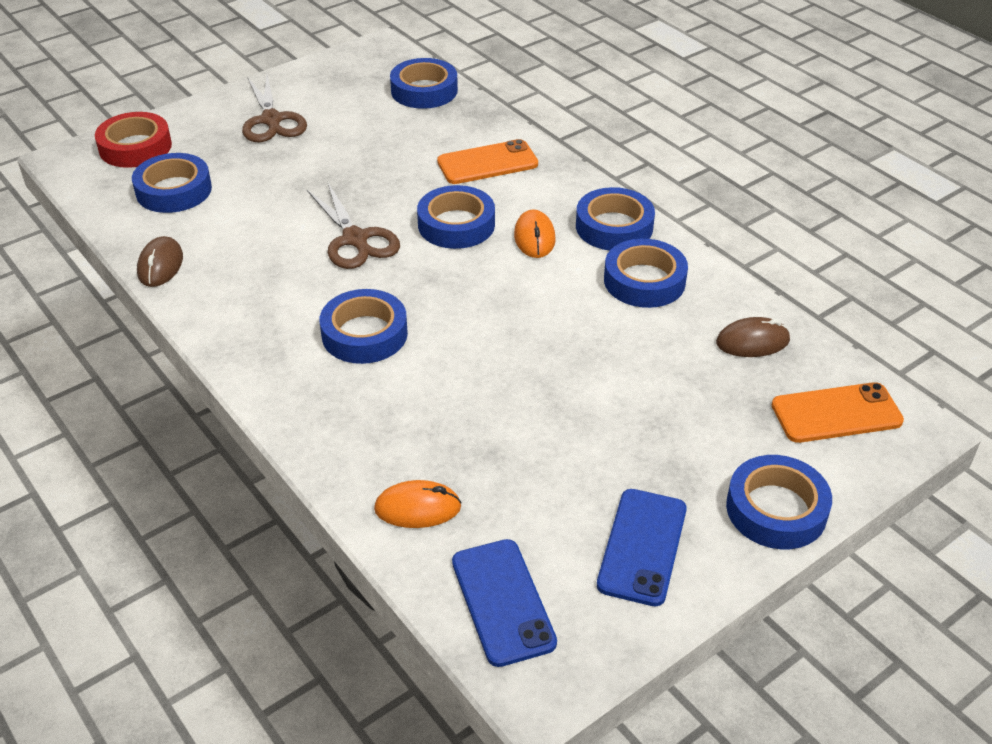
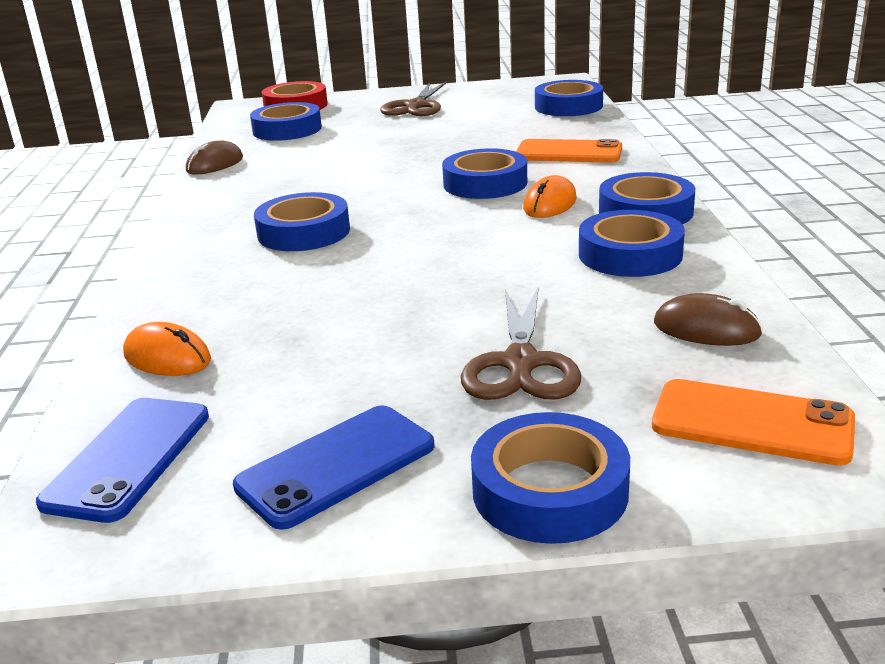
camera: 35 degrees right, 15 degrees down
brown scissors [307,183,400,269] -> brown scissors moved to [461,285,581,400]

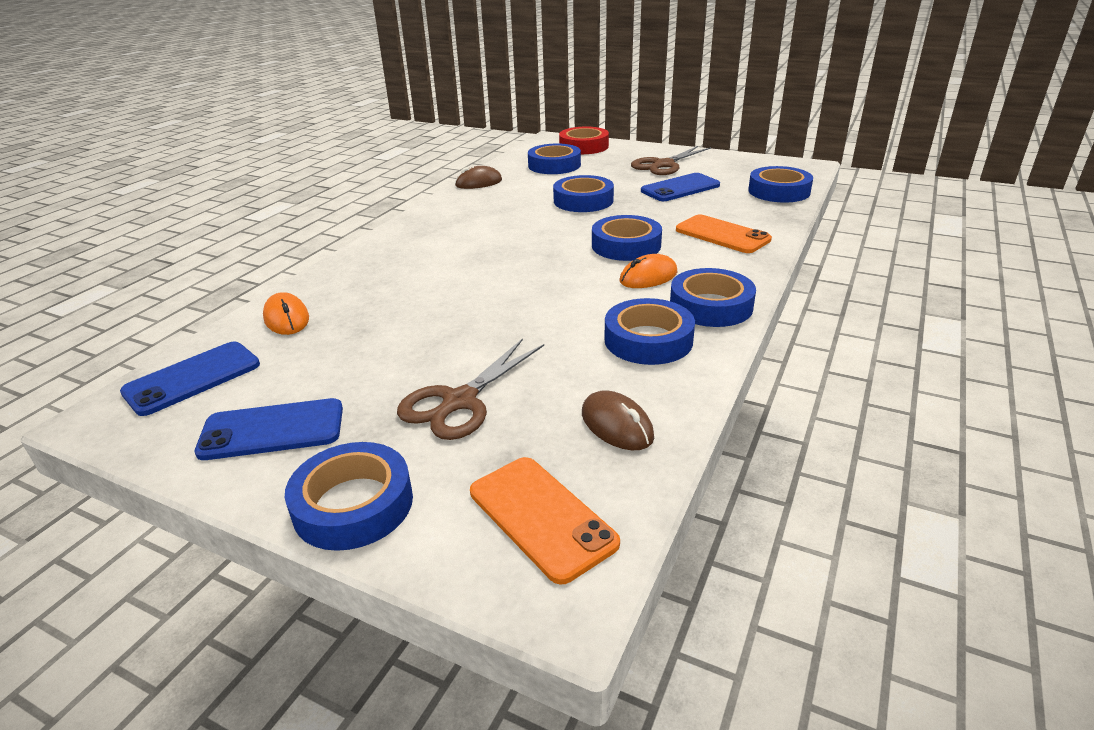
camera: 30 degrees right, 5 degrees up
blue tape [254,192,350,251] -> blue tape moved to [553,175,614,212]
none -> blue phone [641,173,720,201]

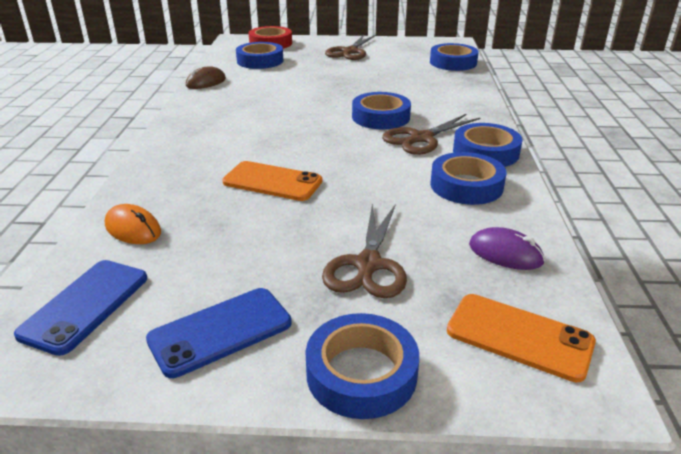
camera: 25 degrees left, 0 degrees up
blue tape [553,175,614,212] -> none
brown mouse [582,390,654,450] -> purple mouse [469,227,545,270]
orange mouse [620,254,677,288] -> brown scissors [382,114,480,155]
blue phone [641,173,720,201] -> none
orange phone [676,214,772,253] -> orange phone moved to [222,161,322,201]

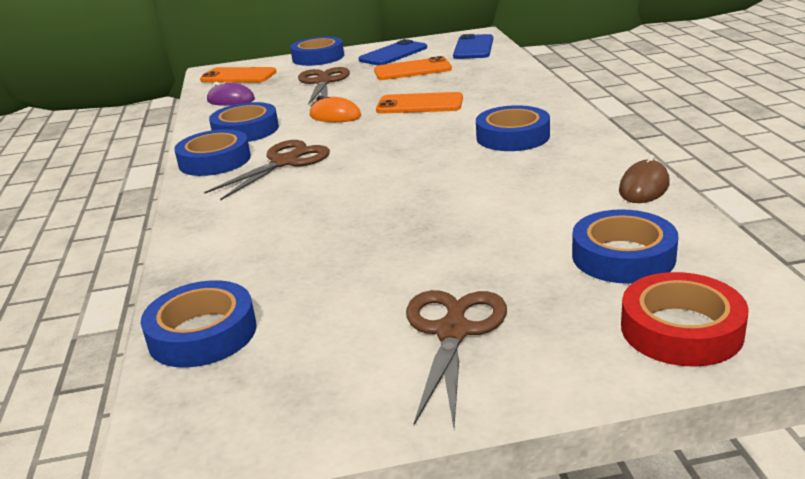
camera: 170 degrees right, 5 degrees down
orange mouse [105,204,161,244] -> orange mouse moved to [310,95,361,122]
blue tape [352,92,411,129] -> blue tape moved to [476,105,550,151]
none -> orange phone [374,56,452,80]

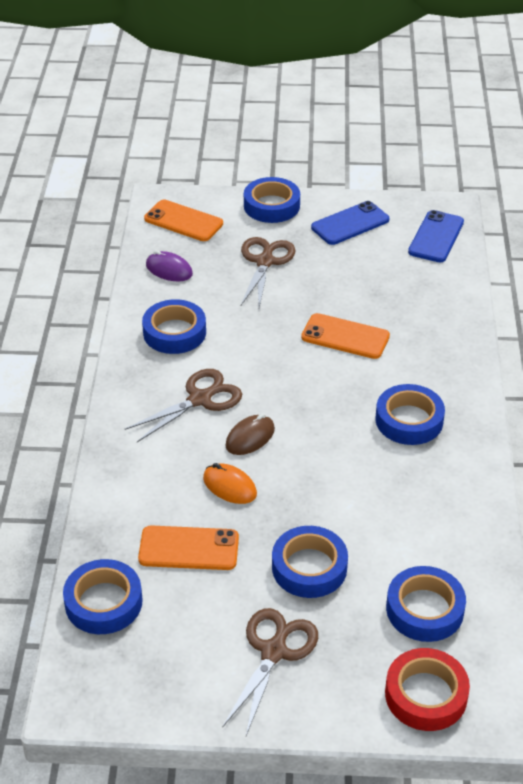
camera: 10 degrees right, 15 degrees up
blue tape [174,129,251,176] -> blue tape moved to [272,526,348,598]
orange mouse [310,95,361,122] -> orange mouse moved to [203,463,257,504]
orange phone [374,56,452,80] -> orange phone moved to [138,526,239,570]
brown mouse [619,155,670,203] -> brown mouse moved to [225,414,275,455]

